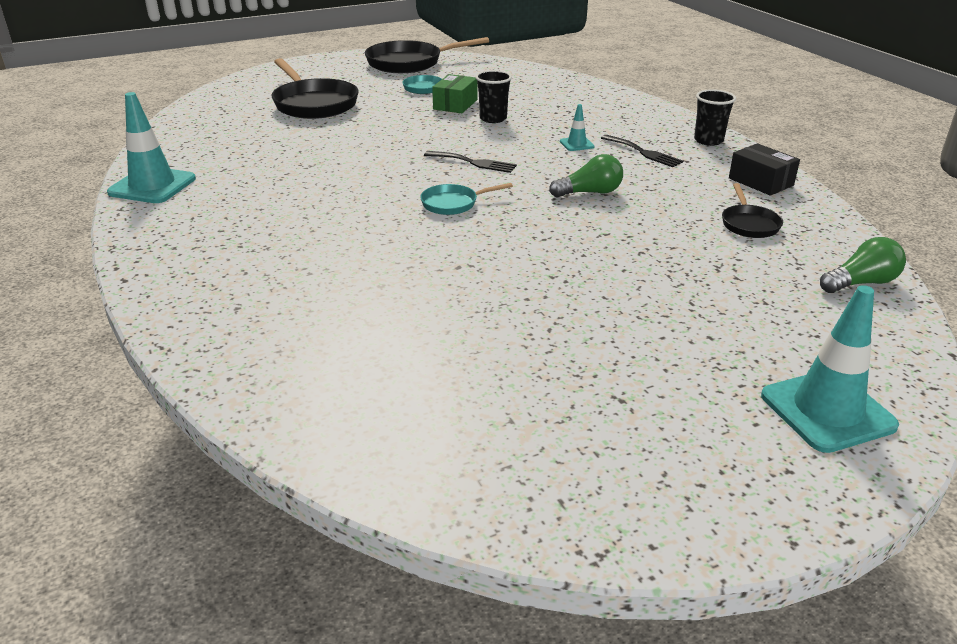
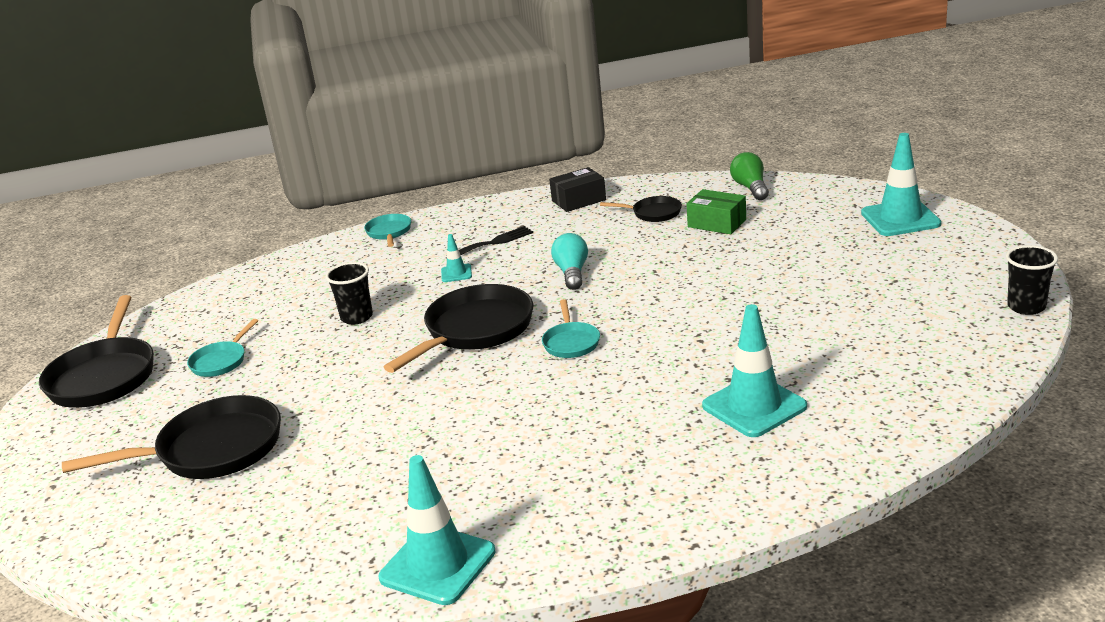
camera: 75 degrees left, 5 degrees down
black fork [424,151,517,173] -> black pan [384,284,533,373]
green box [432,74,477,113] -> green box moved to [686,189,746,234]
green light bulb [549,154,623,198] -> turquoise light bulb [551,233,588,290]
black cup [694,89,736,146] -> black cup moved to [1006,245,1058,315]
none -> turquoise pan [364,214,411,247]
none -> turquoise traffic cone [702,304,807,437]

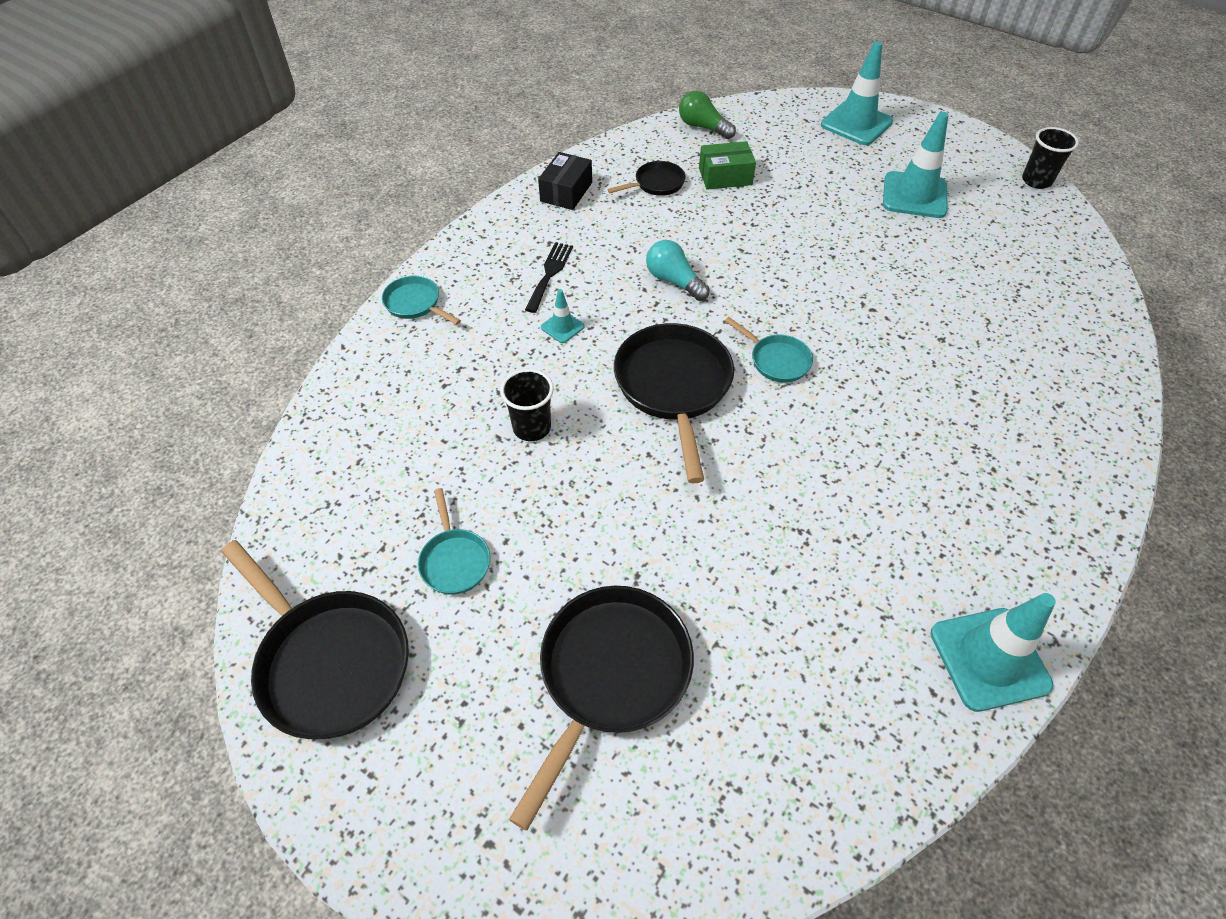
camera: 45 degrees left, 25 degrees up
turquoise traffic cone [702,304,807,437] -> turquoise traffic cone moved to [883,112,949,218]

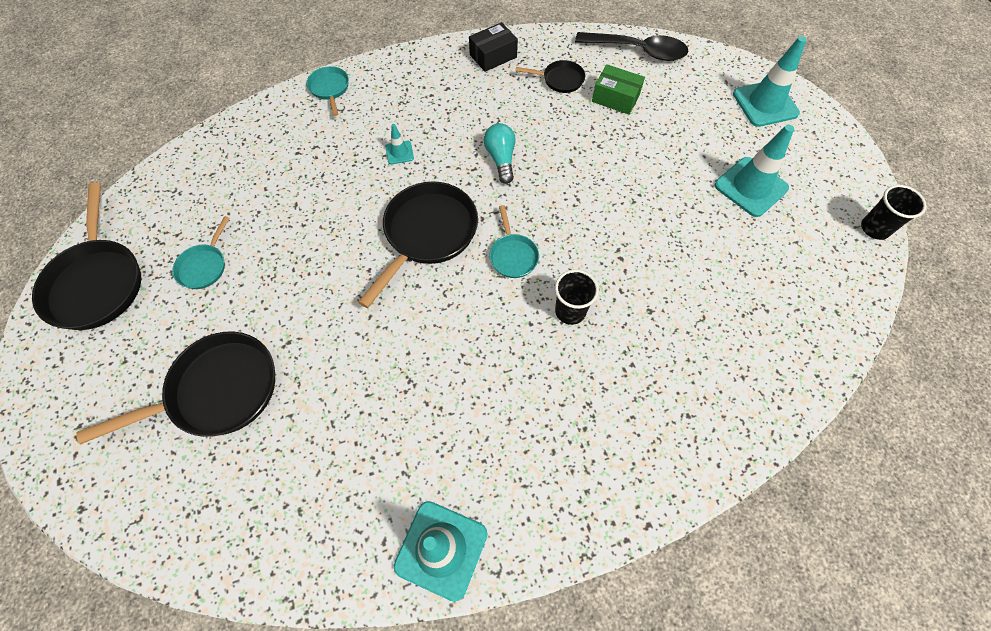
camera: 35 degrees right, 10 degrees up
black cup [500,369,554,441] -> black cup moved to [555,269,599,325]
black fork [525,242,573,313] -> none
green light bulb [679,91,736,139] -> black spoon [575,32,688,61]

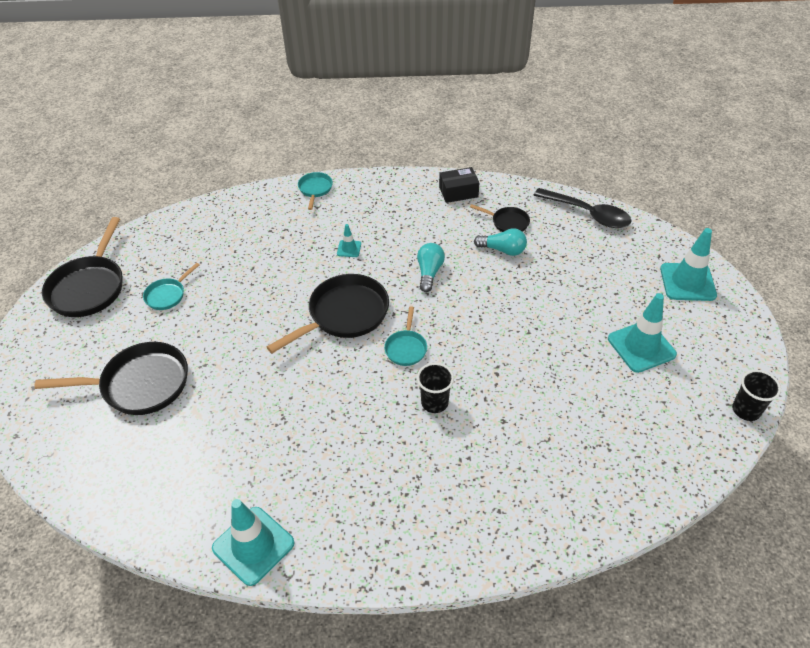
camera: 20 degrees right, 15 degrees down
green box [592,64,645,115] -> none
none -> turquoise light bulb [474,228,527,256]

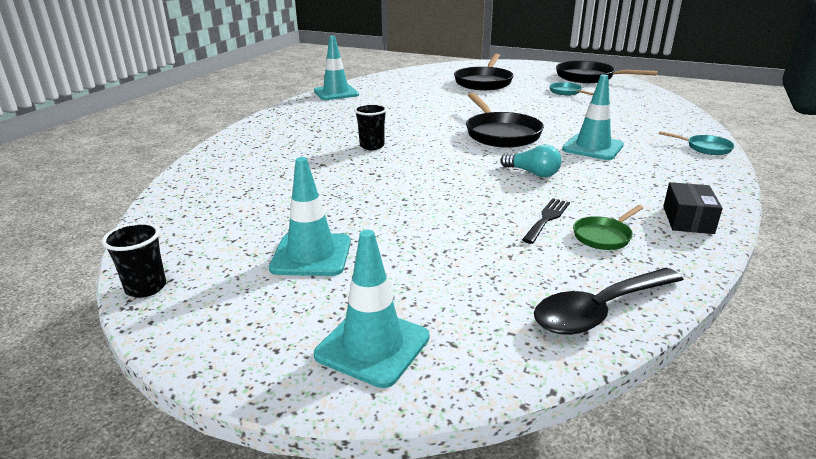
camera: 115 degrees right, 20 degrees down
turquoise traffic cone [337,224,361,257] -> turquoise traffic cone [562,74,624,160], size x2.08
turquoise pan [384,306,427,366] -> none
black pan [470,204,530,232] -> green pan [573,205,643,250]
turquoise light bulb [474,228,527,256] -> black fork [522,198,570,244]

